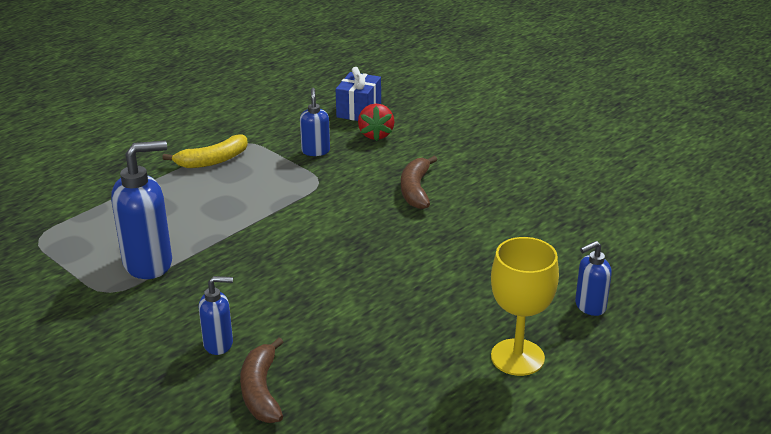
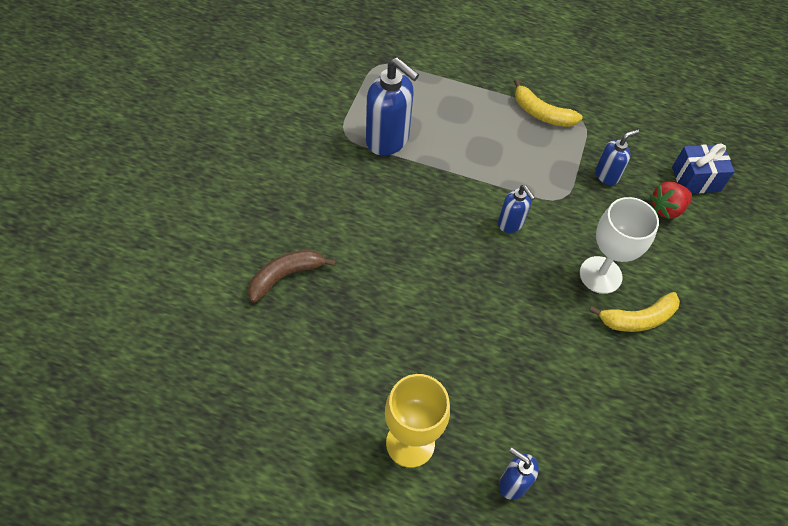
camera: 60 degrees right, 25 degrees up
blue soap dispenser [199,276,233,355] -> blue soap dispenser moved to [498,185,535,233]
brown banana [401,156,437,209] -> white goblet [580,197,659,294]
none -> yellow banana [589,292,680,332]

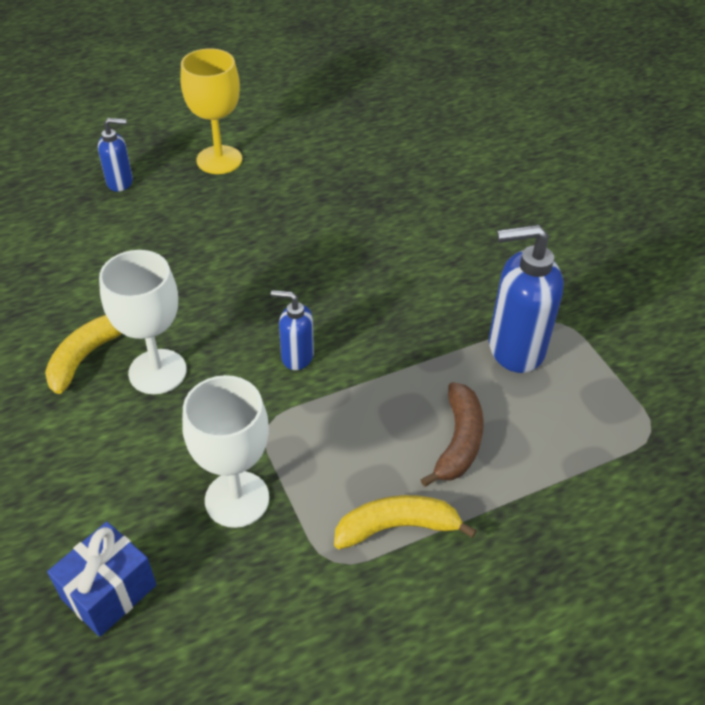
camera: 140 degrees right, 10 degrees down
brown banana [248,250,336,303] -> brown banana moved to [421,382,484,487]
blue soap dispenser [595,129,639,185] -> white goblet [182,375,269,528]
red strawberry [650,182,692,219] -> none

